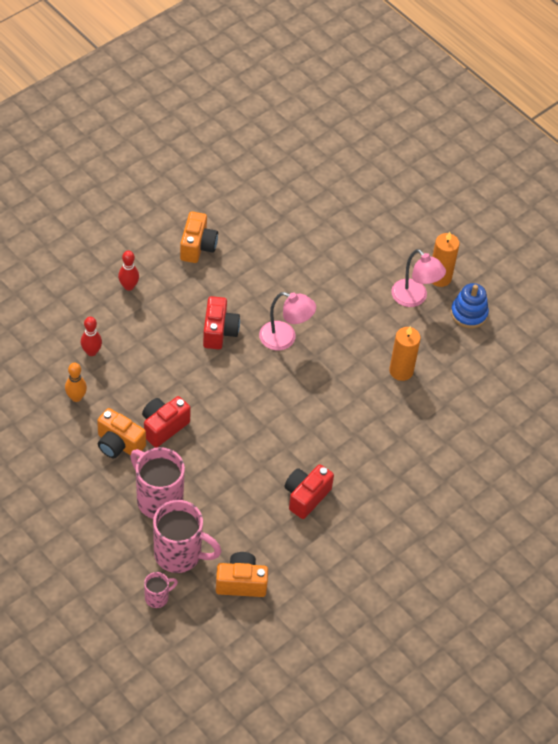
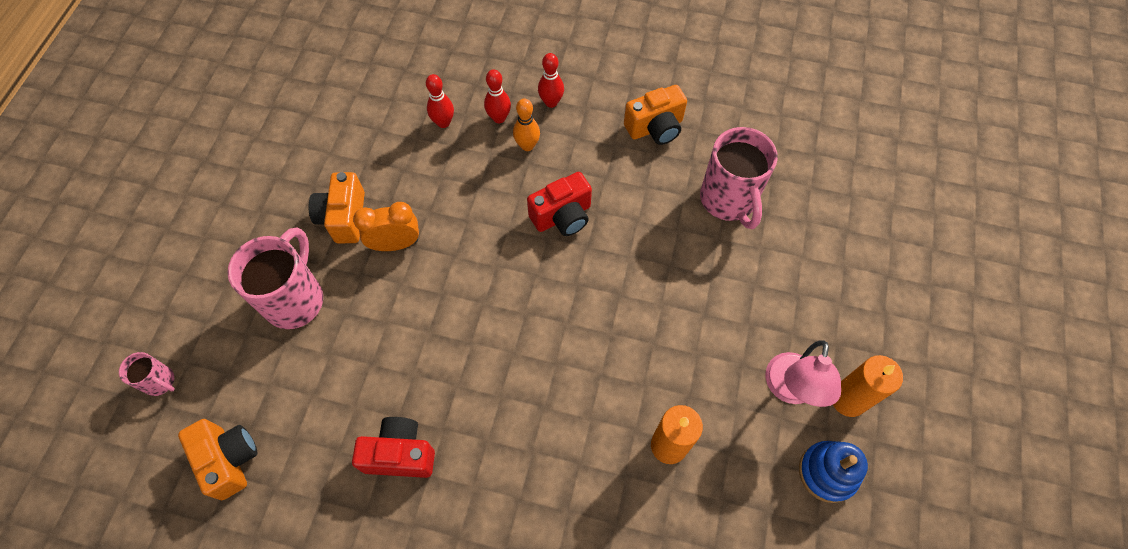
camera: 60 degrees right, 10 degrees up
orange bowling pin [65,363,87,402] -> orange bowling pin moved to [513,98,540,151]
red camera [142,396,191,447] -> orange clock [353,202,419,251]
pink mug [153,500,222,573] -> pink mug moved to [700,127,778,229]
pink lamp [259,292,316,350] -> none
none -> red bowling pin [484,69,511,123]

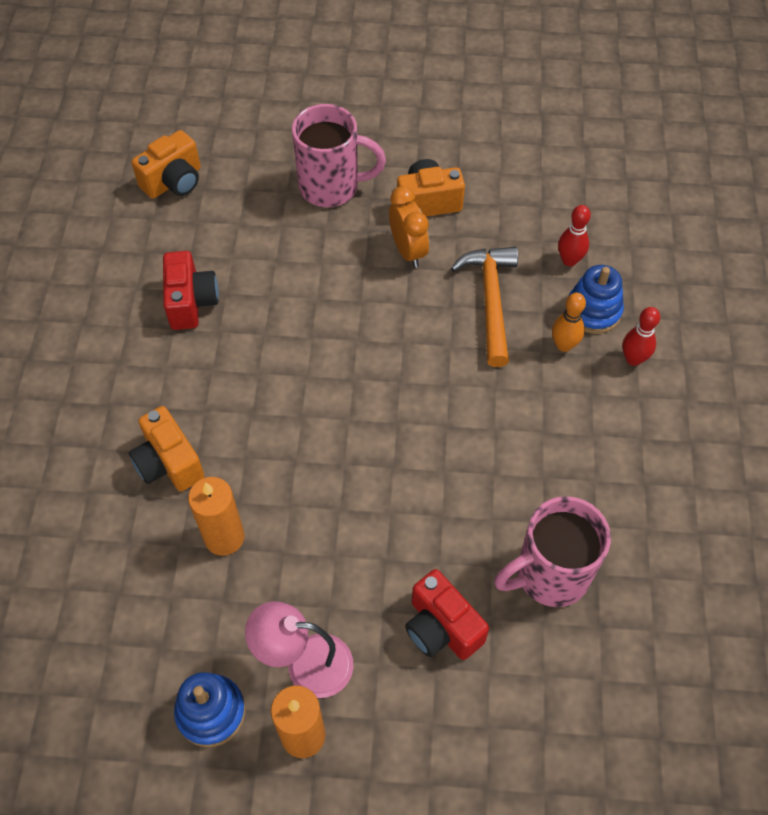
camera: 80 degrees right, 5 degrees down
pink mug [119,352,175,396] -> none
red bowling pin [484,69,511,123] -> blue stacking toy [568,265,624,334]
red camera [527,172,592,236] -> red camera moved to [405,569,489,660]
orange camera [624,85,687,145] -> orange camera moved to [129,406,205,492]
none -> orange hammer [451,247,518,367]

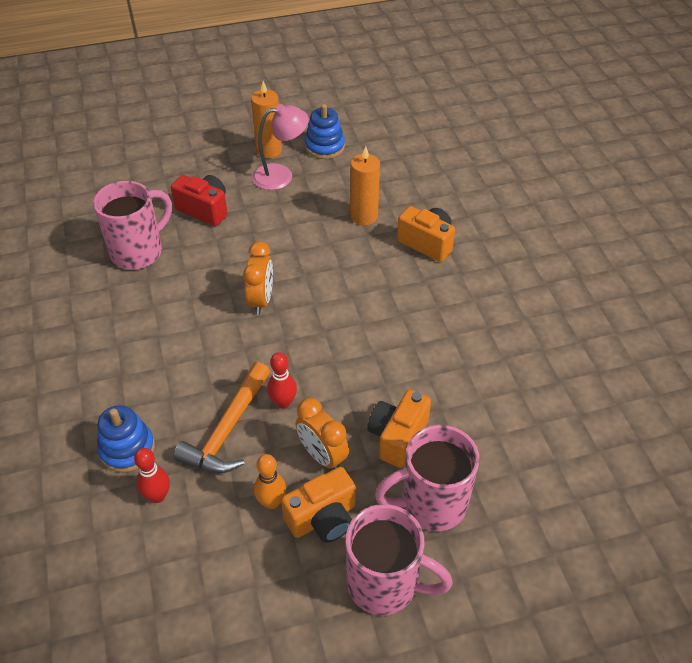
camera: 160 degrees right, 10 degrees down
orange camera [131,130,201,199] -> orange camera moved to [367,390,431,468]
red camera [163,251,219,330] -> none
orange hammer [451,247,518,367] -> orange hammer turned 45 degrees clockwise [173,362,271,473]
orange bowling pin [552,293,586,352] -> orange bowling pin moved to [254,454,286,509]
red bowling pin [623,307,660,366] -> red bowling pin moved to [267,352,297,409]
none -> orange clock [243,242,273,315]
none -> pink mug [346,504,453,615]

